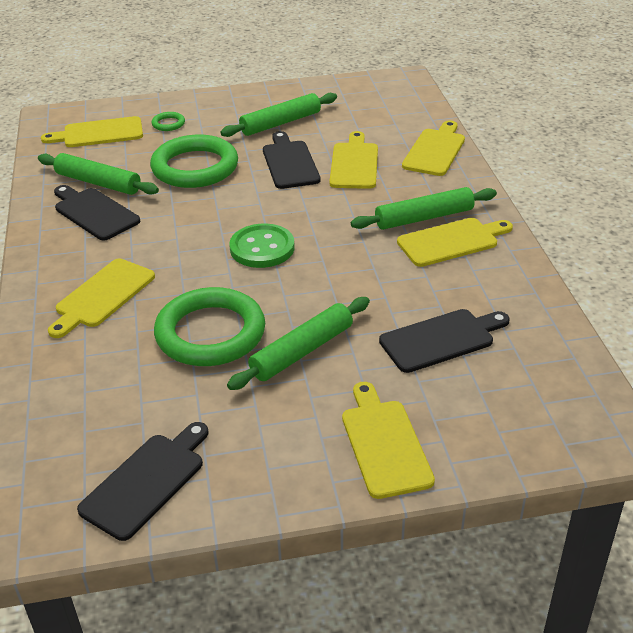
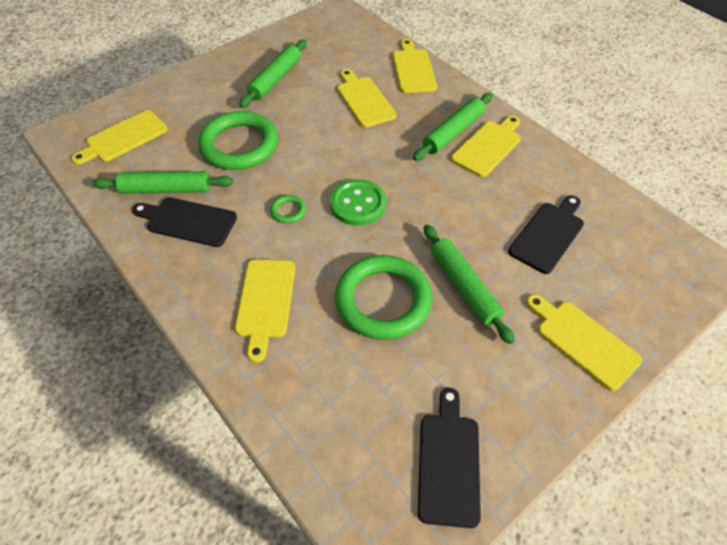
camera: 30 degrees left, 15 degrees up
green ring [152,112,185,131] -> green ring moved to [270,195,306,223]
green rolling pin [227,297,370,390] -> green rolling pin turned 45 degrees counterclockwise [424,225,515,344]
black cutting board [263,131,321,189] -> none

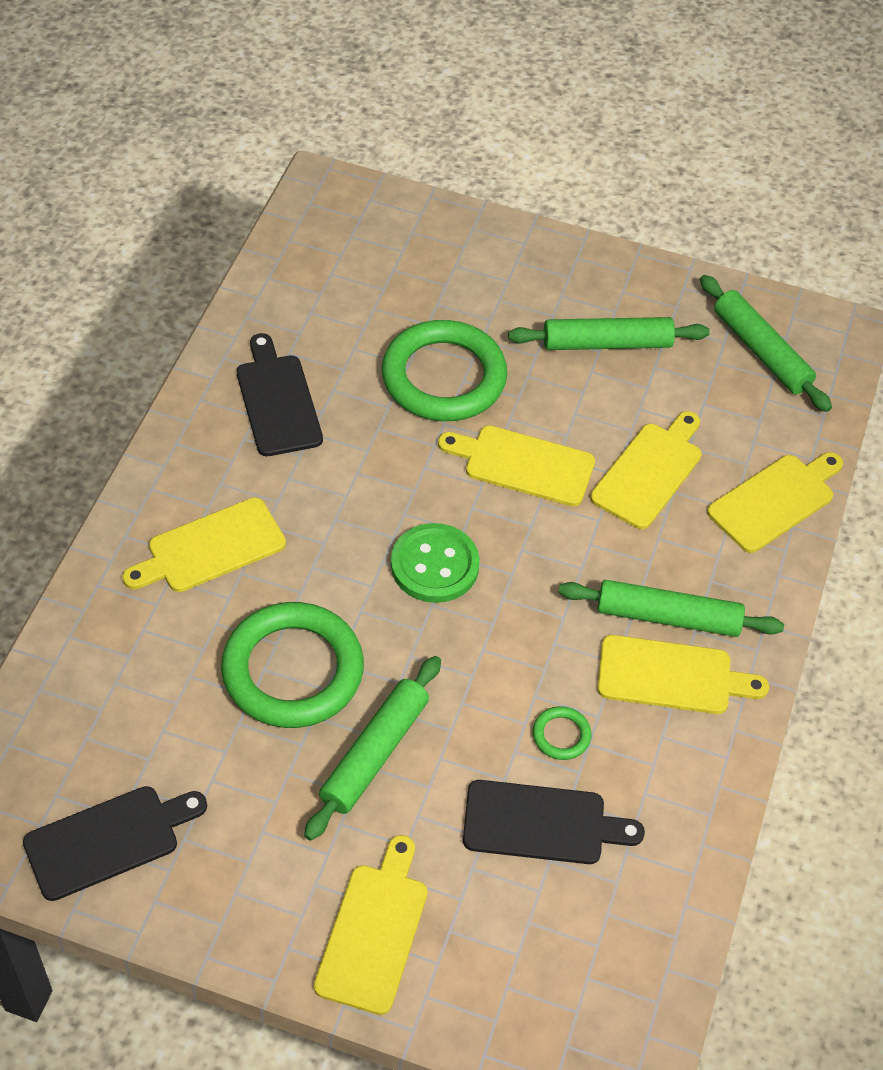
camera: 55 degrees right, 0 degrees up
yellow cutting board [71,110,167,165] -> yellow cutting board moved to [438,425,595,506]
green rolling pin [93,171,233,194] -> green rolling pin moved to [700,275,832,412]
green ring [270,195,306,223] -> green ring moved to [533,706,592,760]

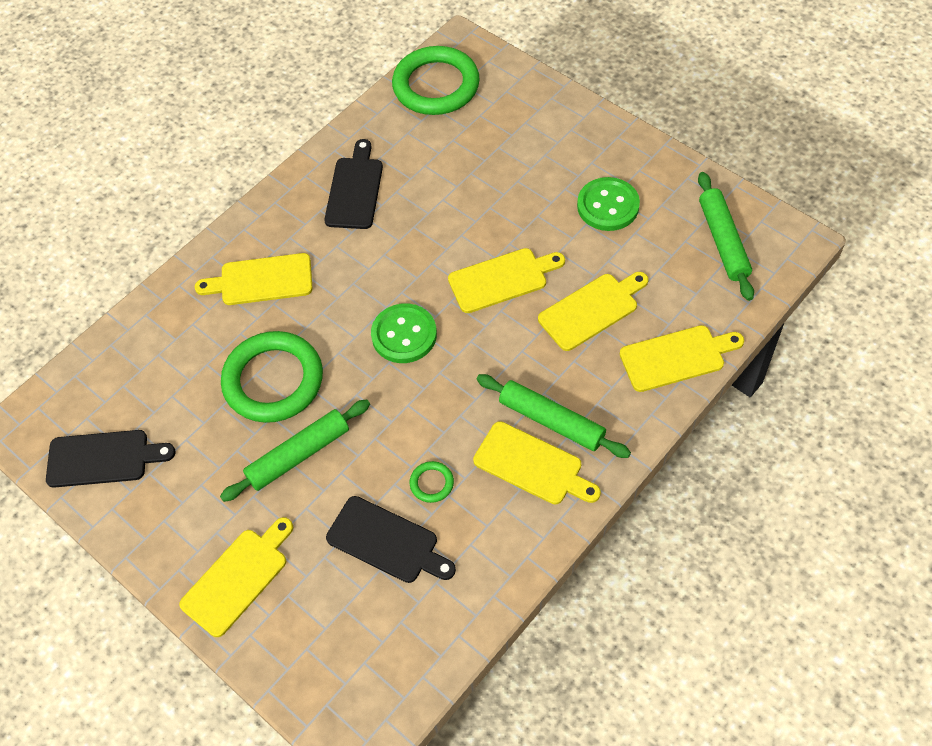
camera: 30 degrees right, 5 degrees up
green ring [382,320,507,421] -> green ring moved to [392,46,480,115]
yellow cutting board [438,425,595,506] -> yellow cutting board turned 120 degrees clockwise [448,248,565,313]
green rolling pin [508,317,710,350] -> green button [577,177,640,231]

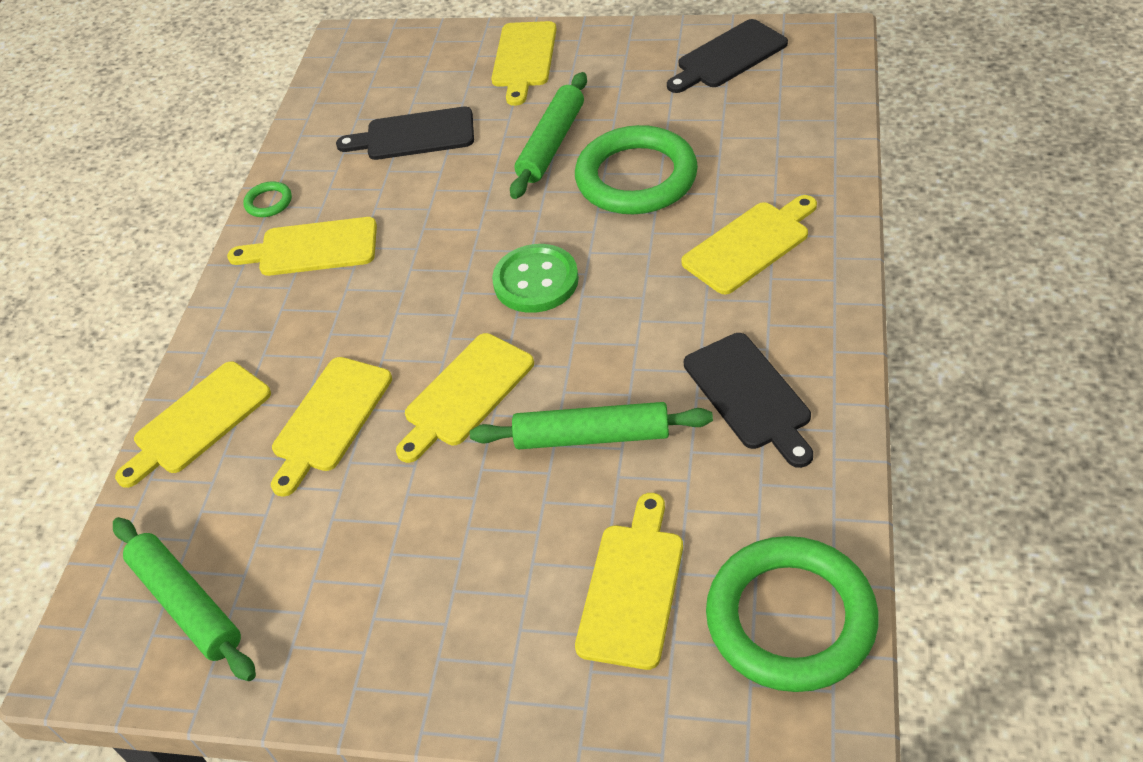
camera: 150 degrees right, 10 degrees down
green ring [410,461,454,503] -> green ring moved to [243,181,292,217]
green rolling pin [476,374,631,458] -> green rolling pin moved to [470,402,713,449]
green button [577,177,640,231] -> none
none -> yellow cutting board [575,493,683,670]

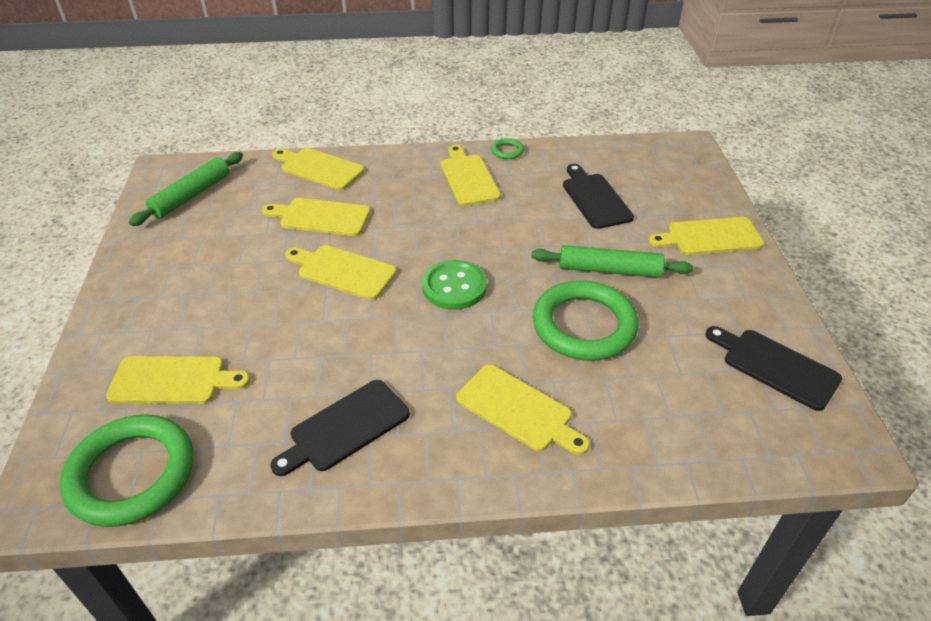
camera: 70 degrees right, 5 degrees down
green rolling pin [470,402,713,449] -> none

